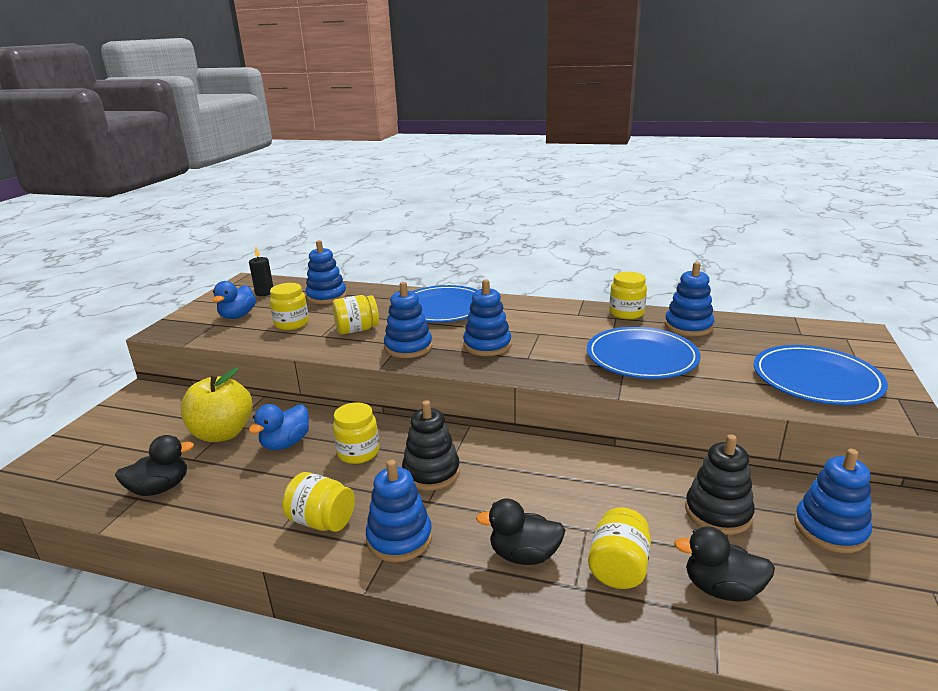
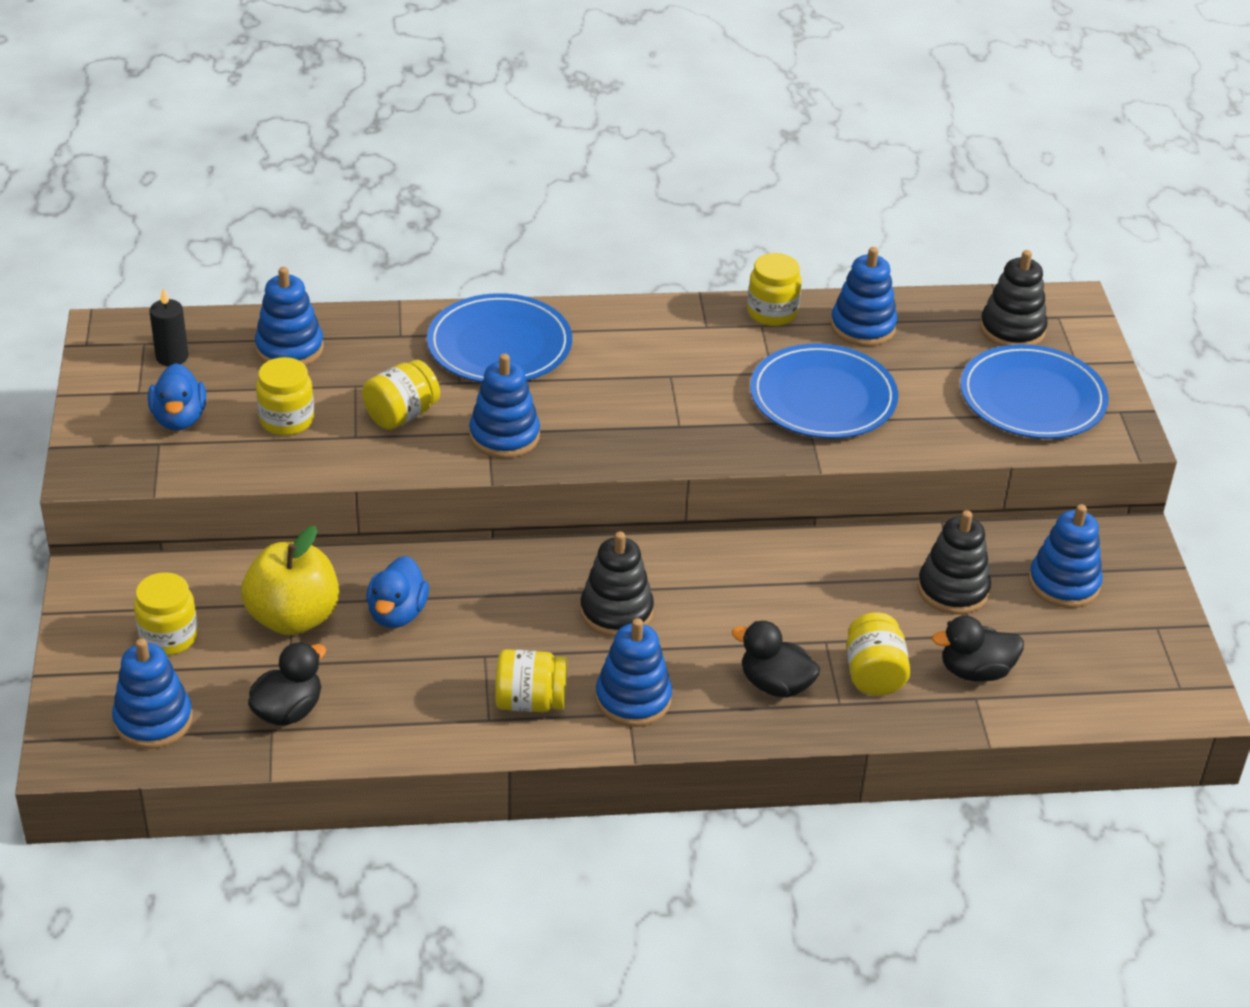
camera: 25 degrees left, 15 degrees up
yellow jar [333,402,379,464] -> yellow jar moved to [134,572,198,655]
blue stacking toy [463,279,511,356] -> blue stacking toy moved to [112,638,192,749]
black duck [476,498,565,565] -> black duck turned 45 degrees clockwise [732,621,820,698]
none -> black stacking toy [980,250,1047,346]

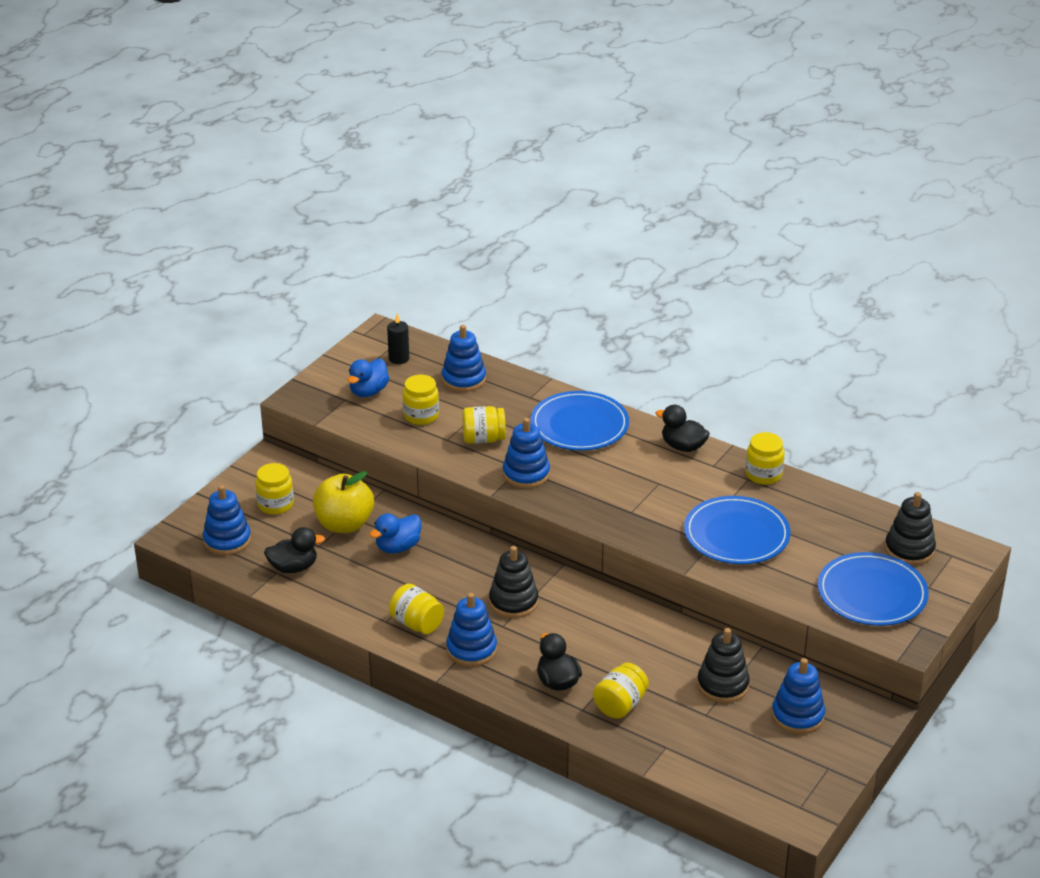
camera: 40 degrees right, 5 degrees down
blue stacking toy [830,247,898,346] -> none
black duck [932,616,1024,682] -> black duck moved to [655,405,710,452]

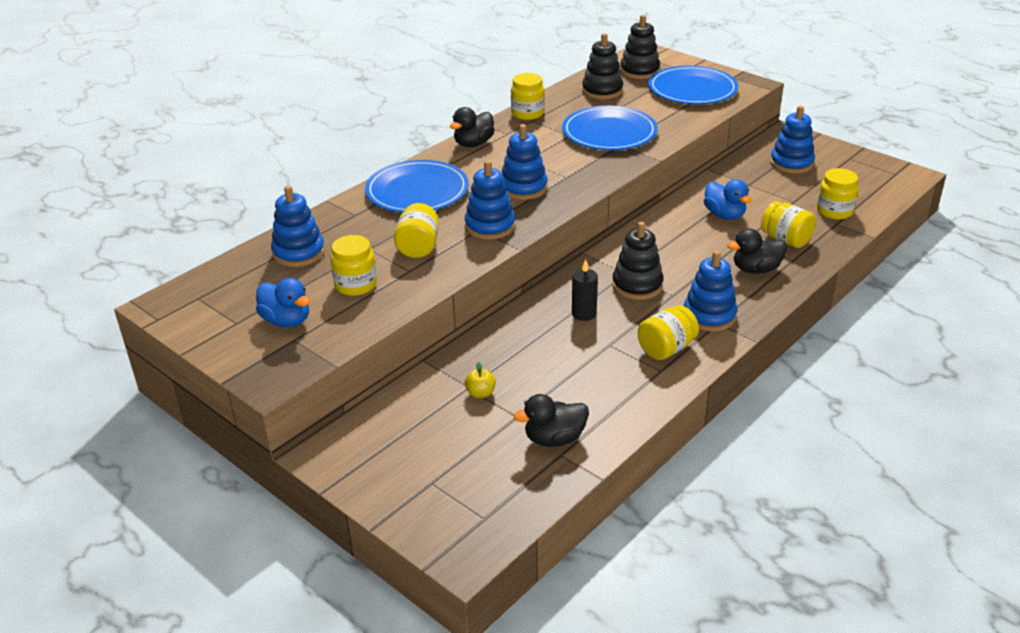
camera: 80 degrees left, 0 degrees up
blue stacking toy [203,485,251,555] -> blue stacking toy moved to [502,124,548,200]
yellow jar [255,463,294,515] -> yellow jar moved to [817,168,859,220]
black duck [264,527,325,573] -> black duck turned 105 degrees counterclockwise [514,394,589,447]
yellow apple [313,471,374,533] -> yellow apple [465,362,496,398], size x0.41
blue duck [369,514,421,554] -> blue duck moved to [704,179,752,220]
black candle [387,313,409,364] -> black candle moved to [572,259,598,321]
black stacking toy [697,628,750,703] -> black stacking toy moved to [582,33,623,99]

